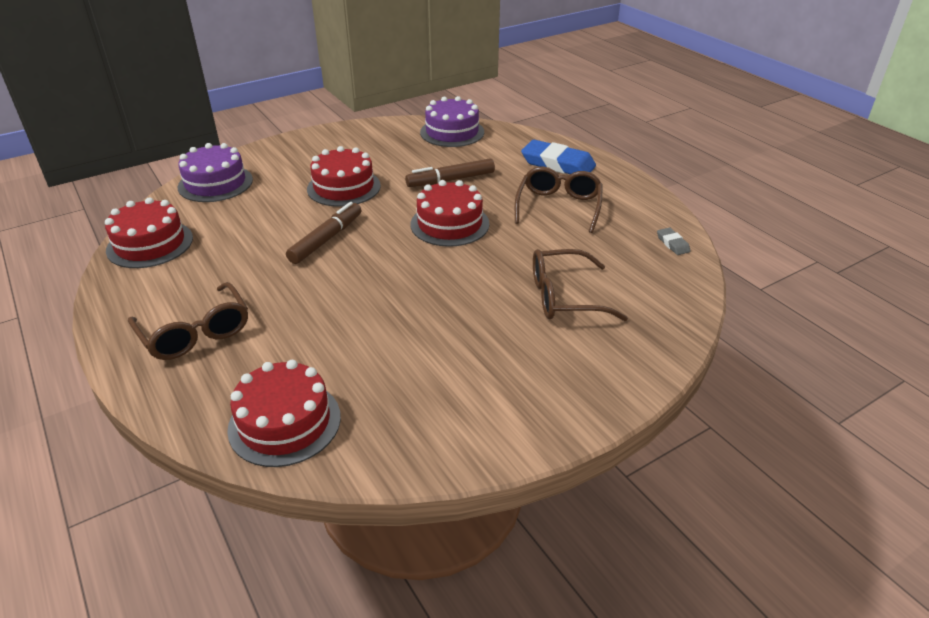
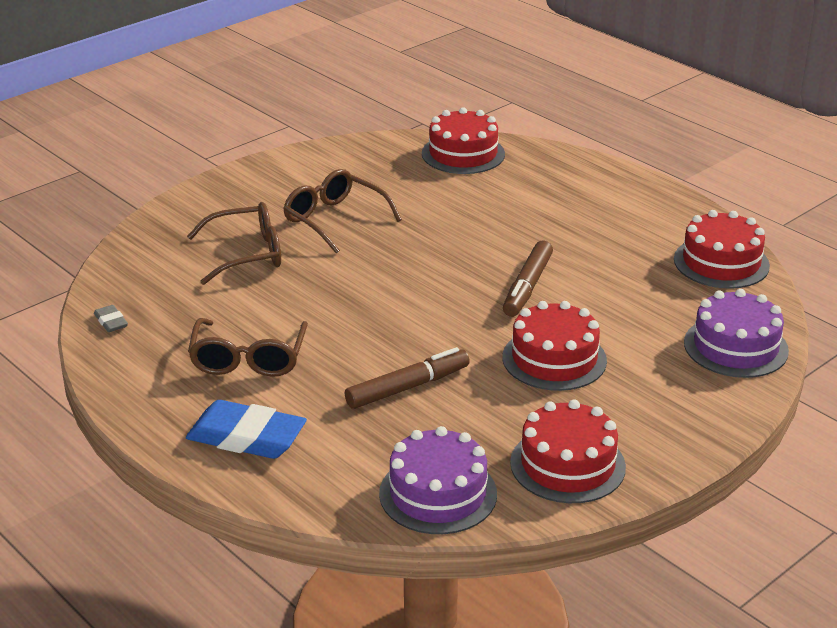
camera: 170 degrees right, 5 degrees down
brown glasses [128,282,248,360] -> brown glasses moved to [283,169,402,254]
red cake [411,180,489,247] -> red cake moved to [510,399,626,503]

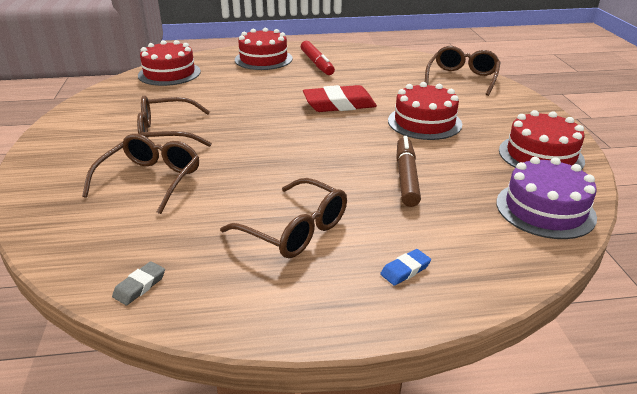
camera: 55 degrees left, 0 degrees up
grey eraser [94,305,128,332] -> grey eraser turned 60 degrees counterclockwise [112,261,165,305]
blue eraser [186,400,307,459] -> blue eraser [380,249,431,286], size x0.45
brown marker [503,241,553,317] -> red eraser [303,85,377,112]
red cake [674,210,770,289] -> red cake moved to [235,28,293,70]
purple cake [684,289,789,378] -> brown glasses [425,46,501,96]
none -> red marker [301,41,335,75]

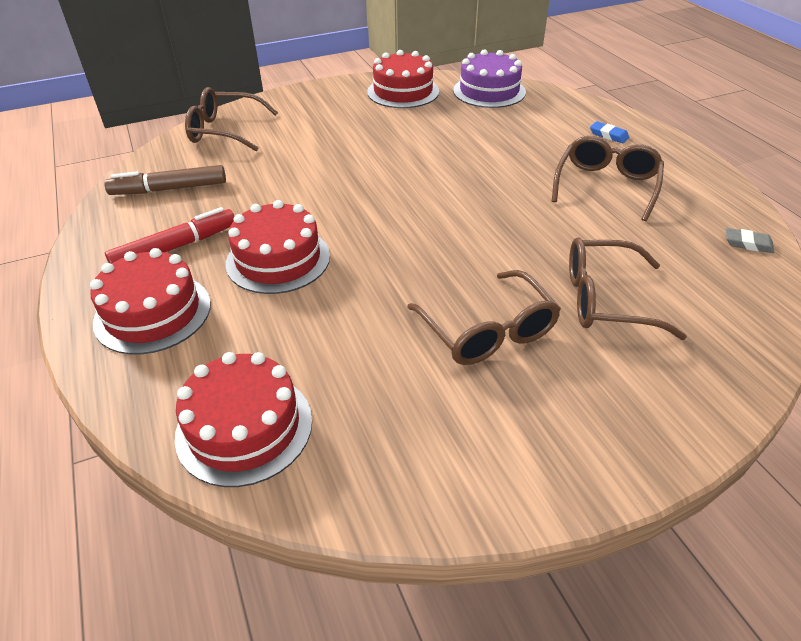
camera: 105 degrees left, 10 degrees up
red eraser [303,85,377,112] -> none
red cake [388,82,462,140] -> red cake moved to [226,200,330,294]
brown marker [396,136,421,207] -> brown marker moved to [104,165,226,195]

